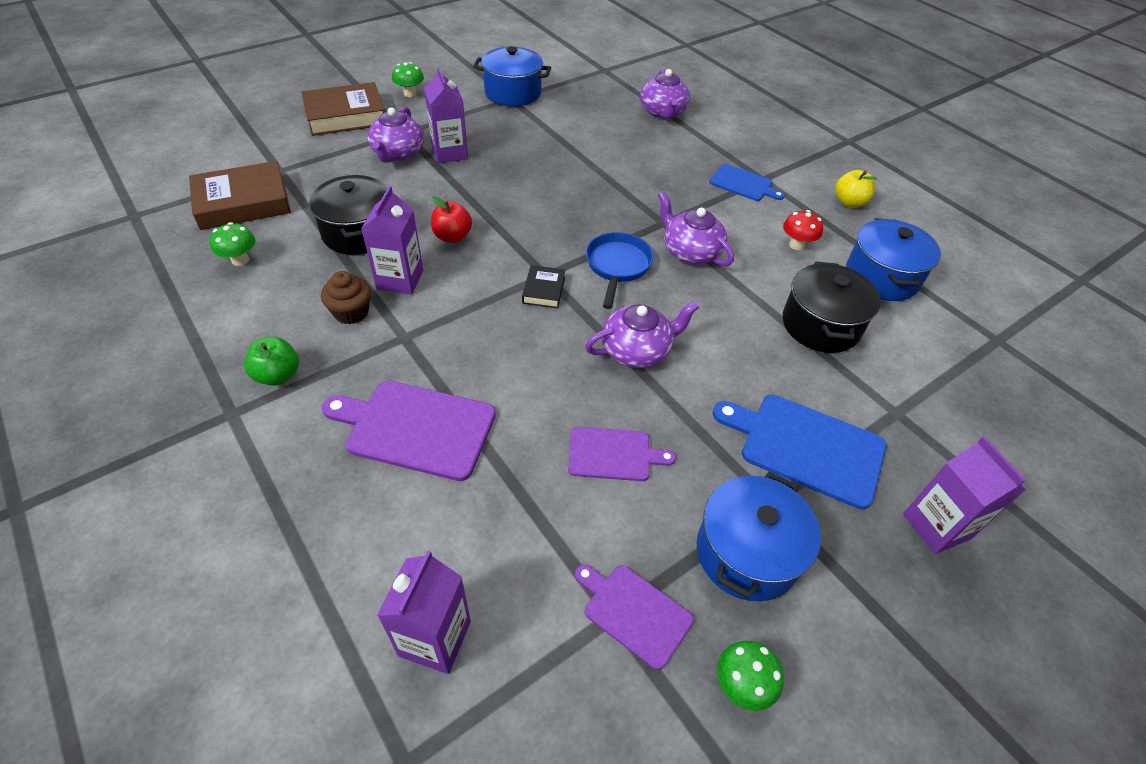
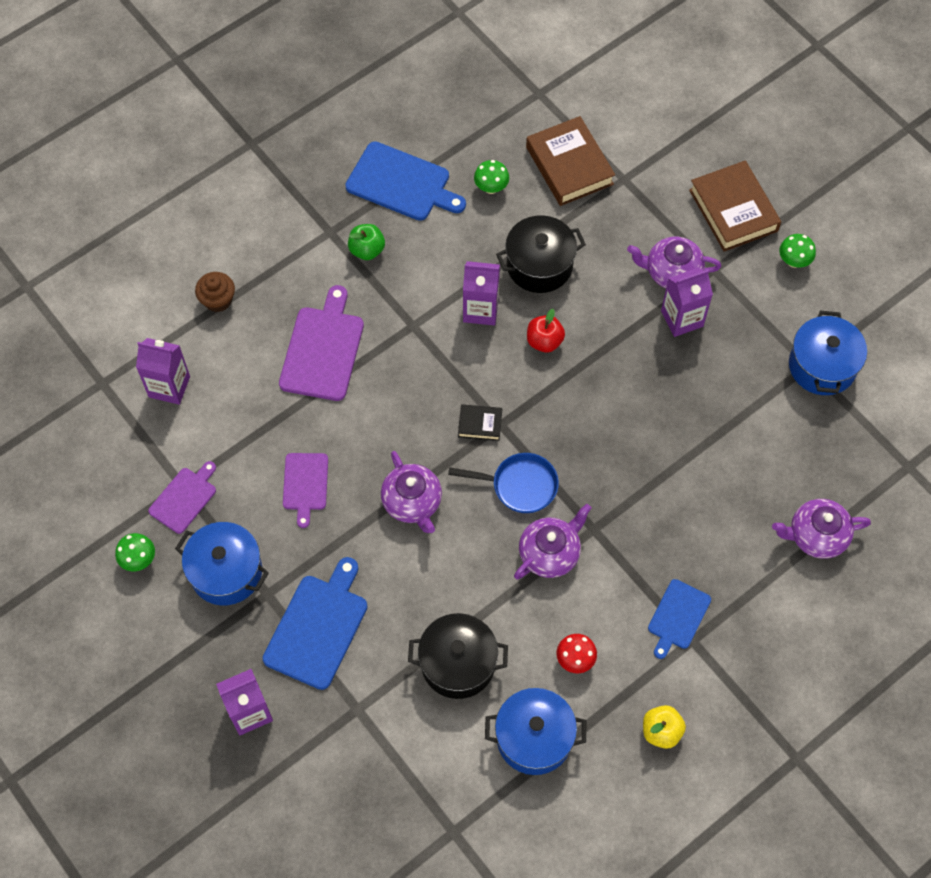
camera: 90 degrees right, 15 degrees up
brown cupcake [321,271,371,324] -> brown cupcake moved to [195,272,235,312]
none -> blue cutting board [345,141,466,221]

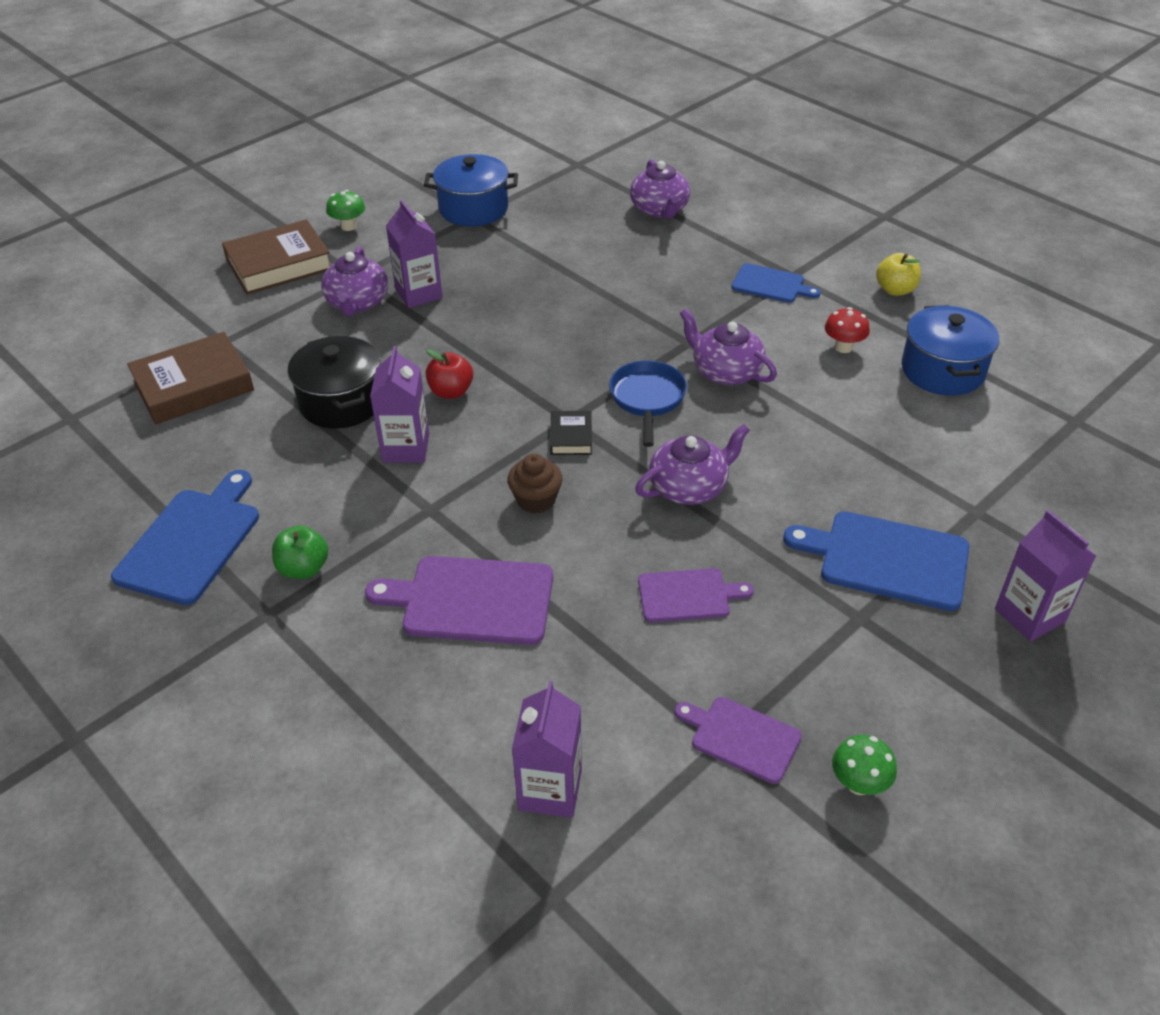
camera: 95 degrees left, 20 degrees down
blue pot [175,522,269,605] -> none
brown cupcake [195,272,235,312] -> brown cupcake moved to [507,454,563,513]
black pot [408,613,508,699] -> none
green mushroom [474,160,509,194] -> none

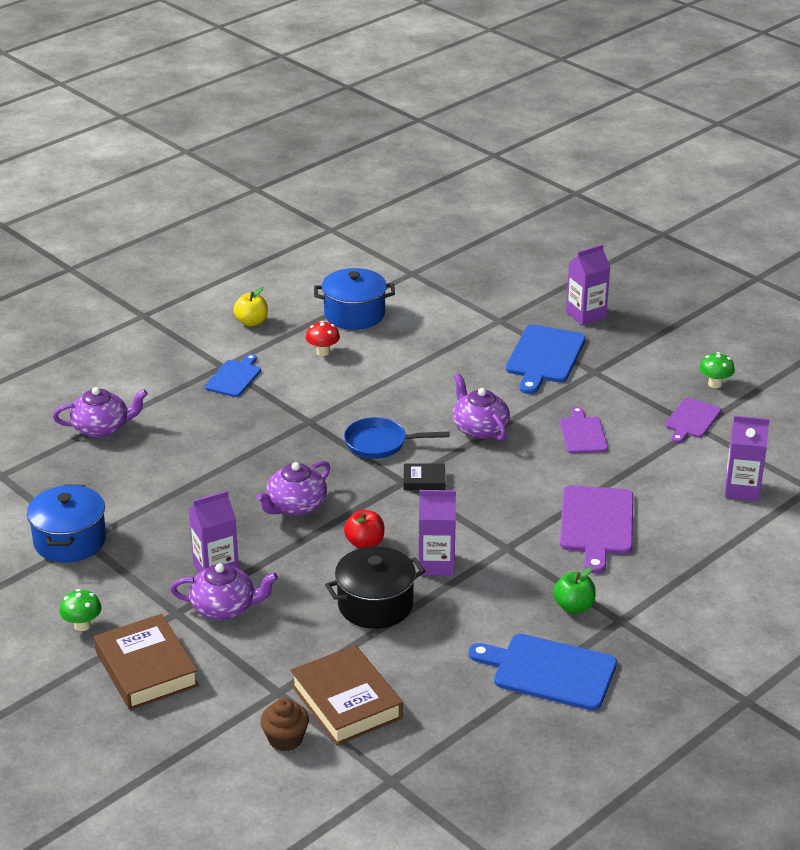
camera: 90 degrees left, 10 degrees down
brown cupcake [507,454,563,513] -> brown cupcake moved to [260,698,309,751]
purple teapot [680,309,777,385] -> purple teapot moved to [256,461,330,515]

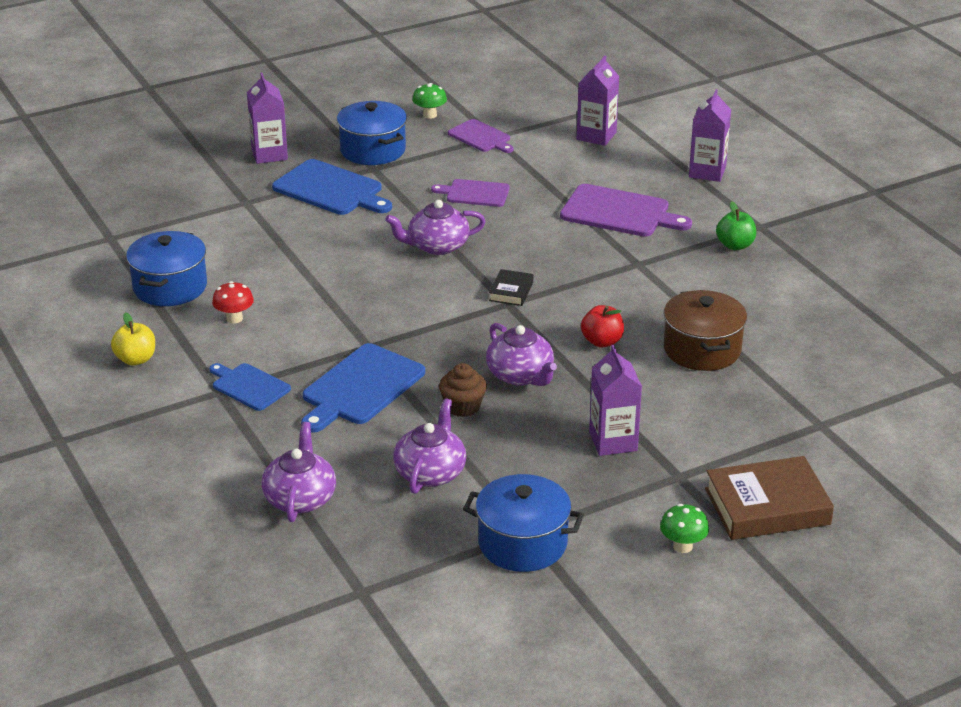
camera: 75 degrees left, 0 degrees up
purple teapot [170,563,278,620] -> purple teapot moved to [393,399,466,494]
brown cupcake [260,698,309,751] -> brown cupcake moved to [439,363,487,417]
brown book [291,645,403,745] -> none
black pot [325,546,425,629] -> brown pot [664,290,747,371]
blue pan [344,417,449,459] -> none
purple carton [418,490,456,576] -> purple carton moved to [689,89,731,182]
blue cutting board [468,634,617,711] -> blue cutting board moved to [301,343,425,433]
none -> blue pot [337,101,407,165]

